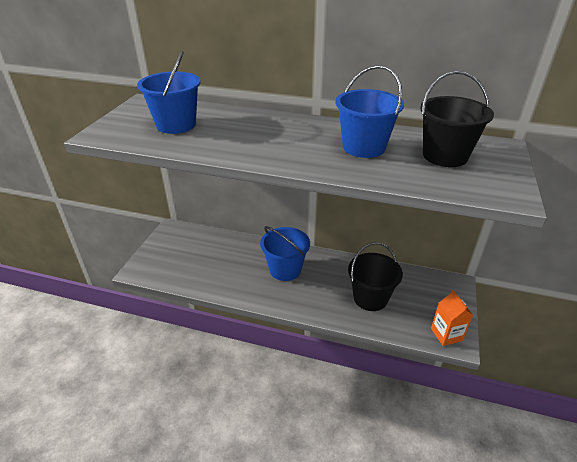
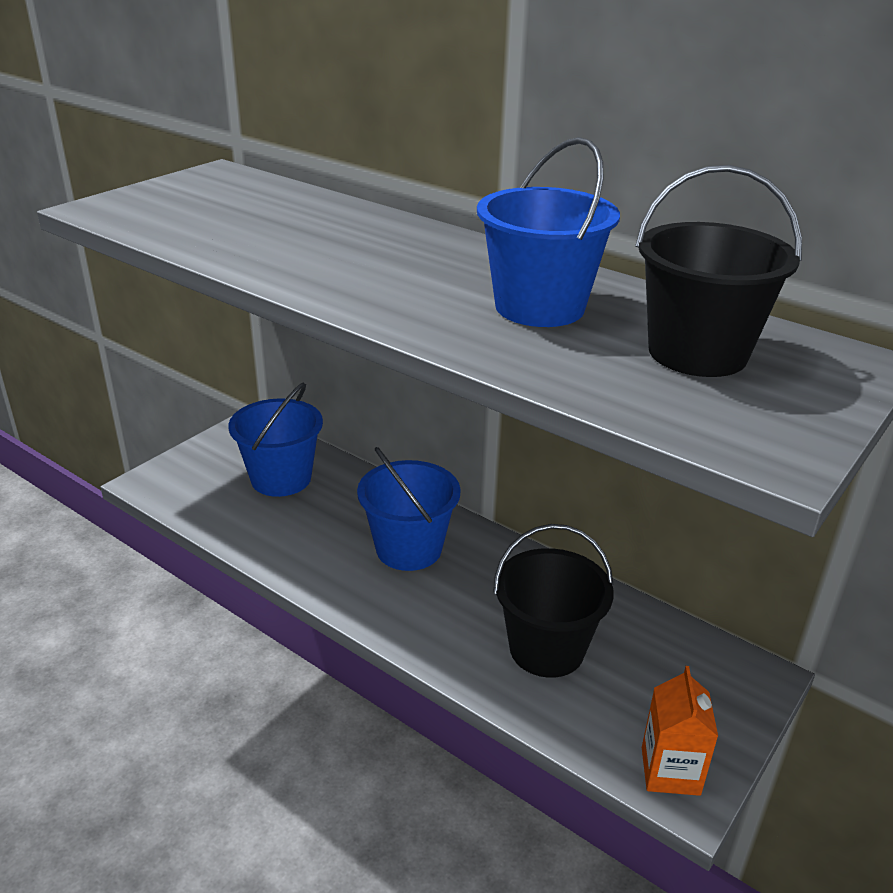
camera: 20 degrees right, 5 degrees down
blue bucket [137,51,201,134] -> blue bucket moved to [228,383,323,497]

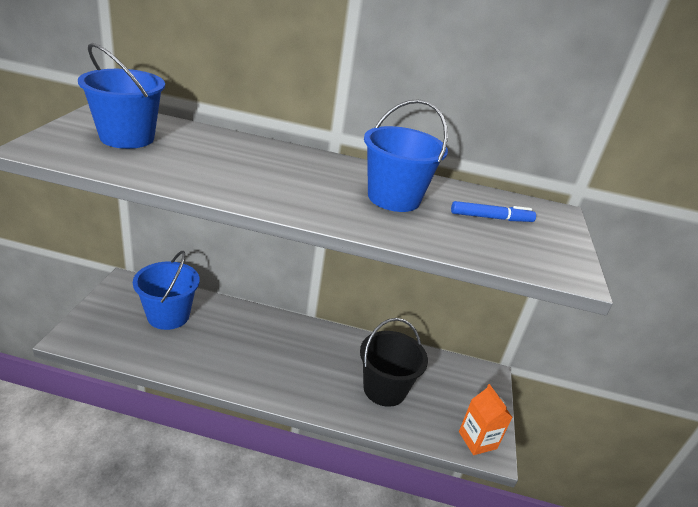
camera: 30 degrees left, 0 degrees up
blue bucket [357,447,461,571] -> blue bucket moved to [78,43,165,149]
black bucket [635,165,802,377] -> blue marker [451,201,536,222]

